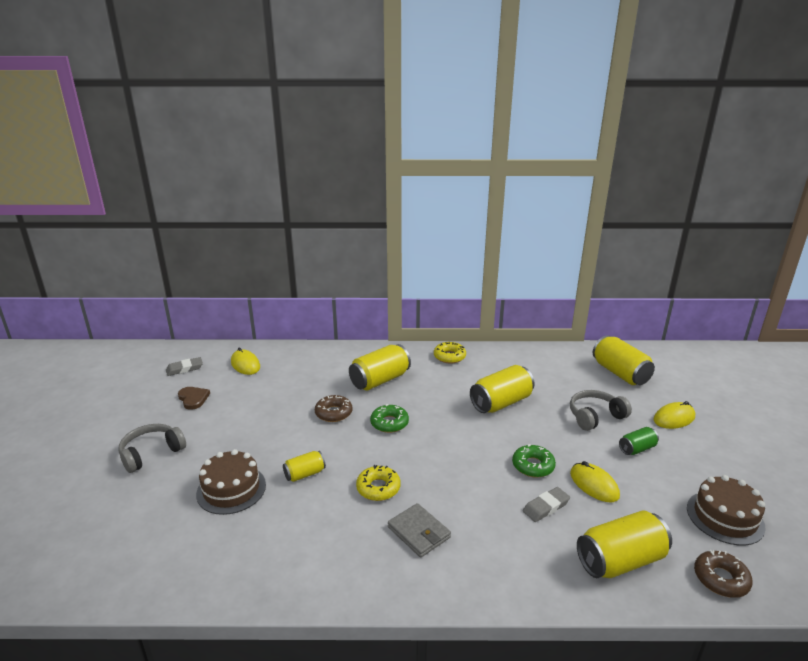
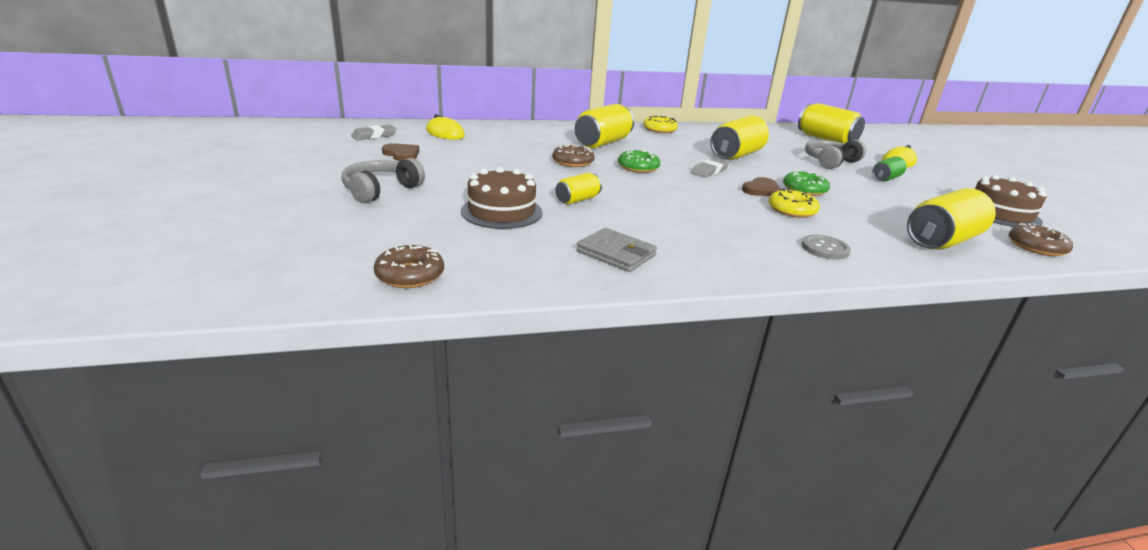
camera: 15 degrees left, 0 degrees up
yellow donut [356,465,401,501] -> yellow donut moved to [769,189,820,218]
grey wallet [388,503,451,558] -> grey wallet moved to [577,228,657,272]
grey eraser [523,487,570,522] -> grey eraser moved to [691,158,729,178]
yellow mouse [570,461,620,502] -> none
none -> brown donut [374,245,444,288]
none -> brown heart [742,177,781,196]
none -> grey button [801,235,851,260]

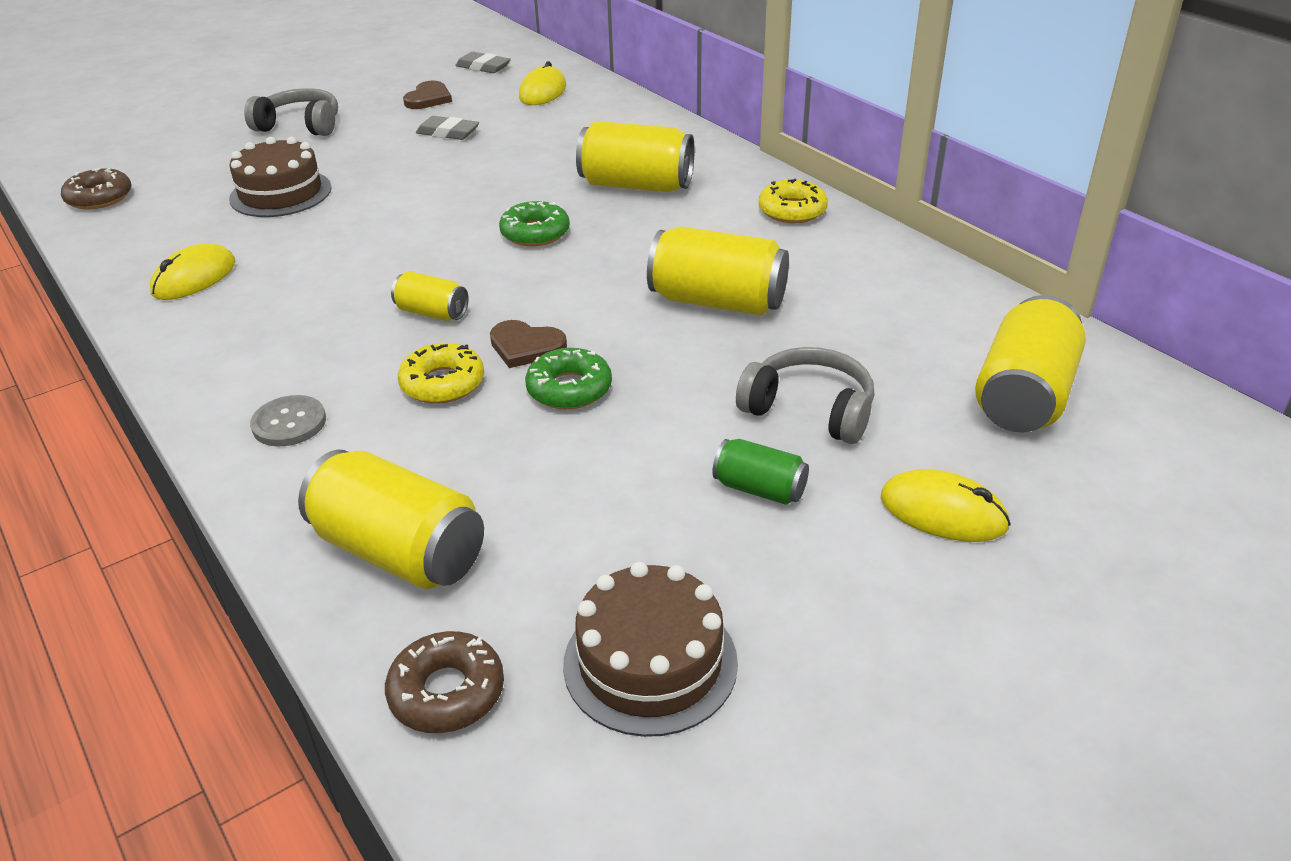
camera: 70 degrees right, 10 degrees up
brown donut [552,144,595,167] -> none
yellow can [555,173,602,204] -> yellow can moved to [391,271,469,321]
grey wallet [577,228,657,272] -> yellow mouse [150,243,236,300]
grey eraser [691,158,729,178] -> grey eraser moved to [416,116,479,140]

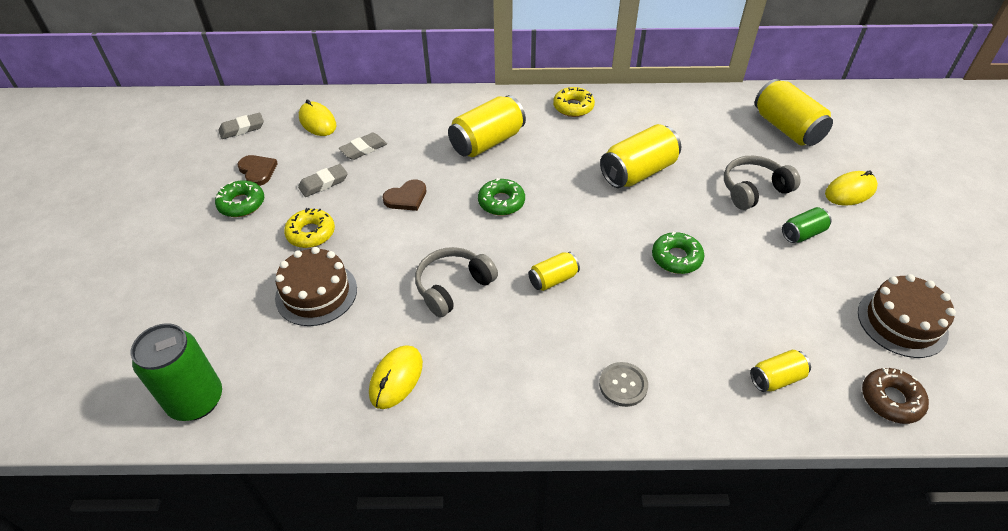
camera: 55 degrees left, 10 degrees up
brown donut [61,168,132,210] -> green can [131,323,222,421]
yellow mouse [150,243,236,300] -> yellow mouse turned 45 degrees clockwise [369,345,423,409]
grey headphones [244,88,338,136] -> grey headphones moved to [415,247,498,318]
yellow can [298,450,484,589] -> yellow can [750,350,811,392], size x0.54
yellow donut [398,343,484,404] -> yellow donut moved to [284,208,335,248]
brown heart [490,320,567,368] -> brown heart moved to [382,180,426,211]
none -> green donut [215,180,264,217]
none -> grey eraser [339,133,387,160]

